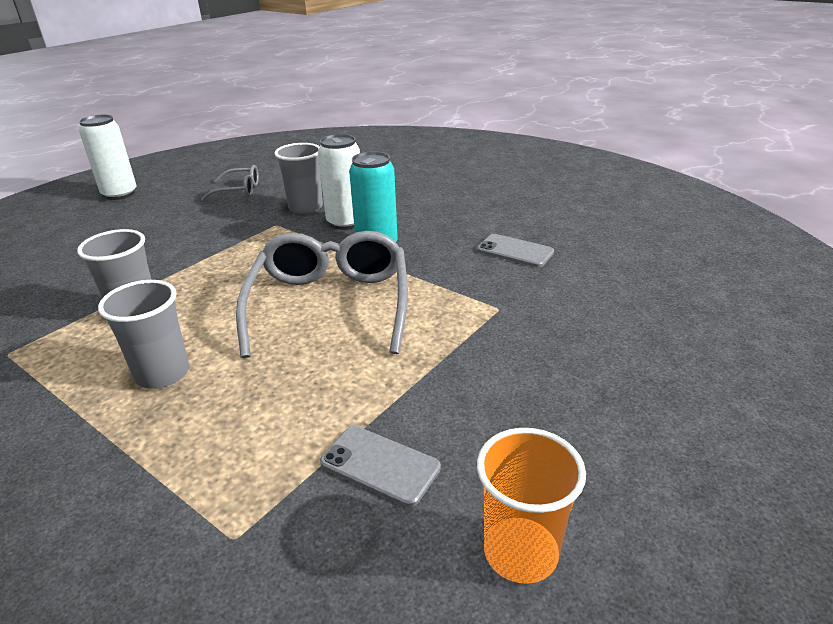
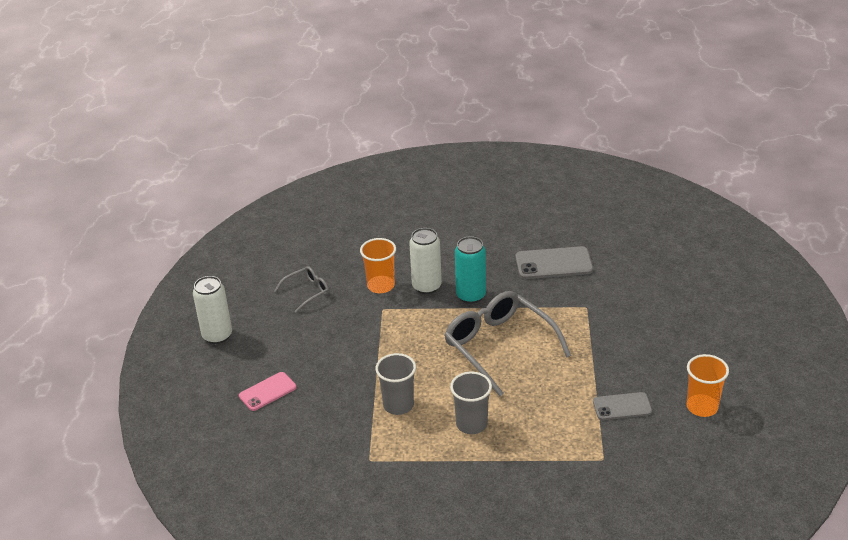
camera: 35 degrees left, 5 degrees up
grey cup [274,143,323,214] -> orange cup [360,238,396,293]
grey phone [477,234,554,267] -> grey phone [516,246,593,279], size x1.54
none -> pink phone [239,372,296,411]

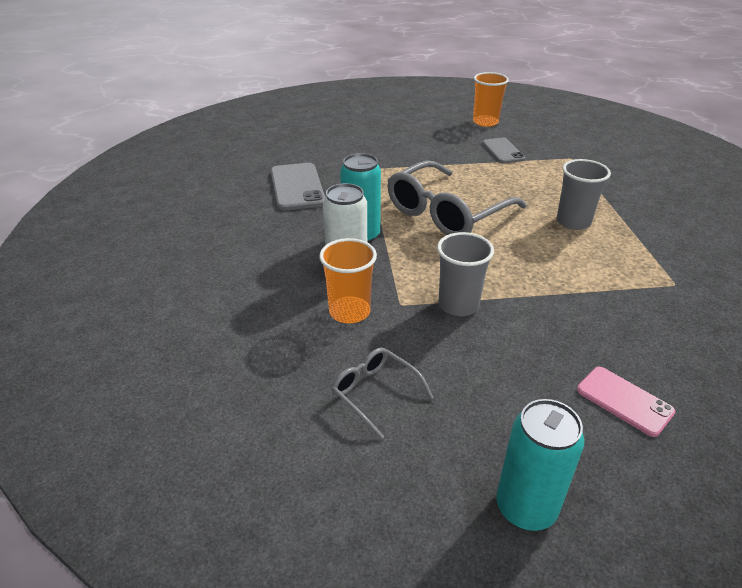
camera: 100 degrees left, 0 degrees up
white can [193,276,232,344] -> turquoise can [496,399,584,531]
grey cup [375,353,416,415] -> grey cup moved to [437,232,494,316]

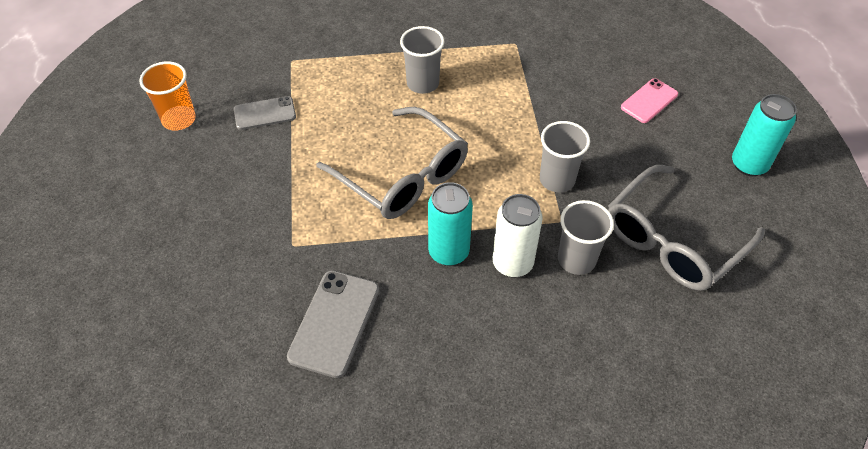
camera: 90 degrees left, 15 degrees up
grey phone [271,163,325,211] -> grey phone turned 60 degrees counterclockwise [287,270,379,378]
orange cup [319,238,377,323] -> grey cup [558,200,614,275]
grey glasses [332,348,434,440] -> grey glasses [608,165,765,291], size x2.03

